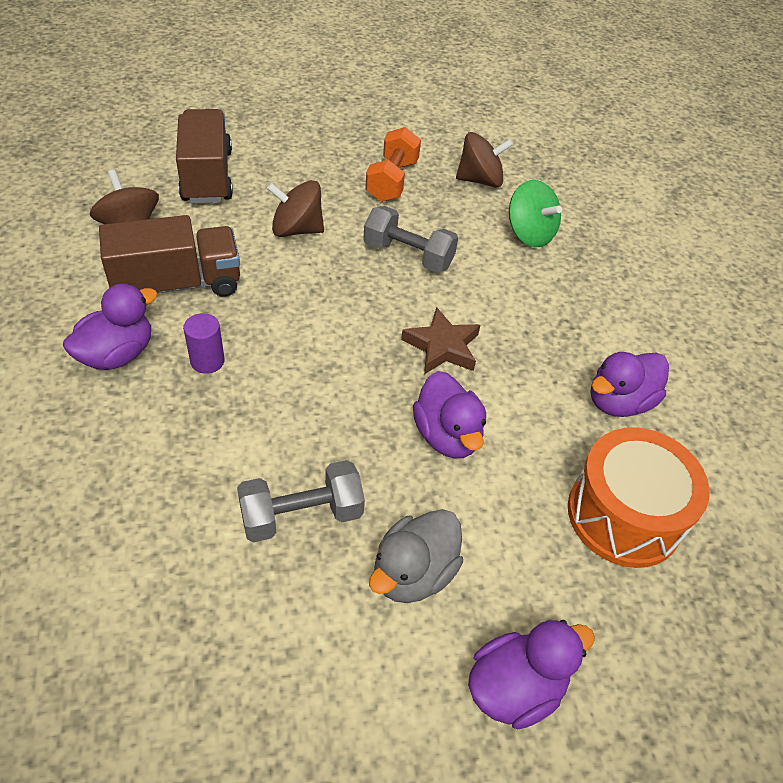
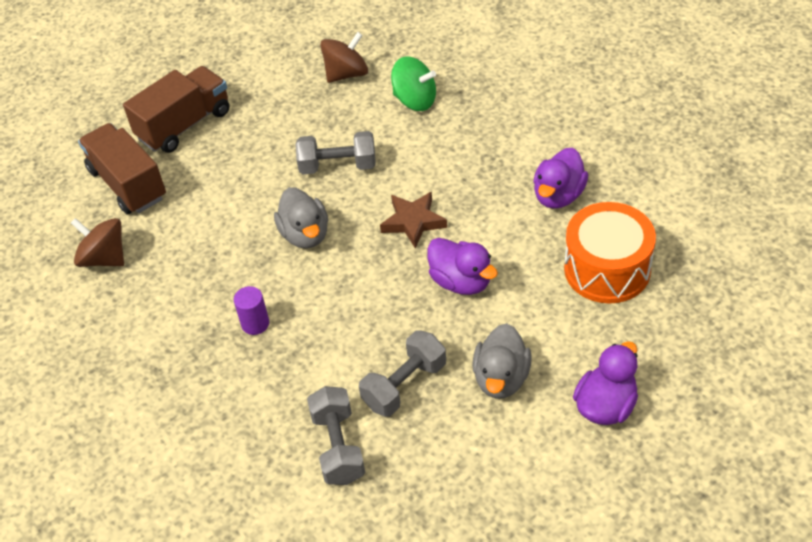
camera: 20 degrees left, 0 degrees up
purple duck [63,284,158,370] -> none
brown truck [99,215,240,306] -> brown truck moved to [123,66,230,153]
brown spinning top [267,180,324,237] -> none
orange dumbbell [365,127,421,202] -> none
none -> grey duck [274,187,328,248]
none -> grey dumbbell [307,386,365,485]

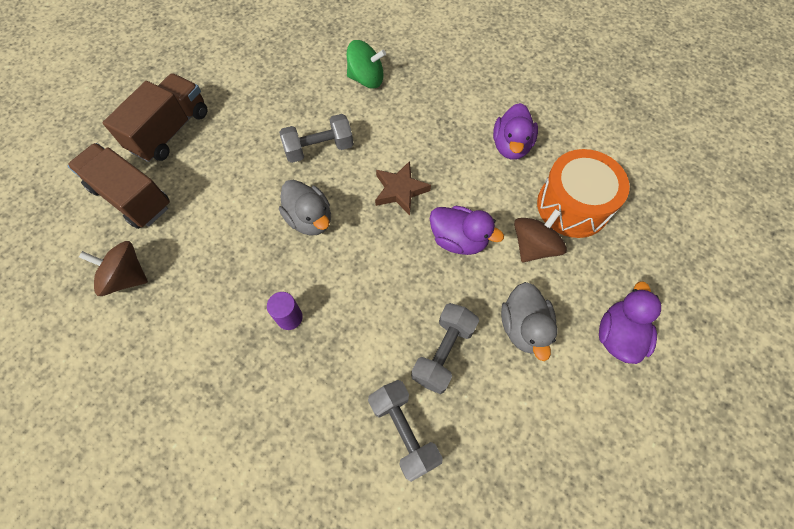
camera: 20 degrees left, 15 degrees up
brown spinning top [320,32,368,83] -> brown spinning top moved to [514,209,567,262]

